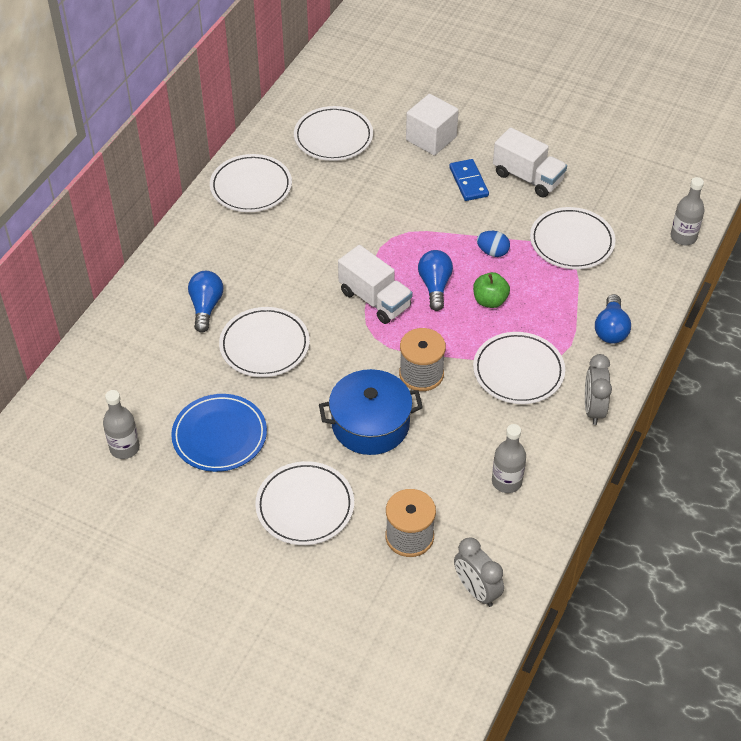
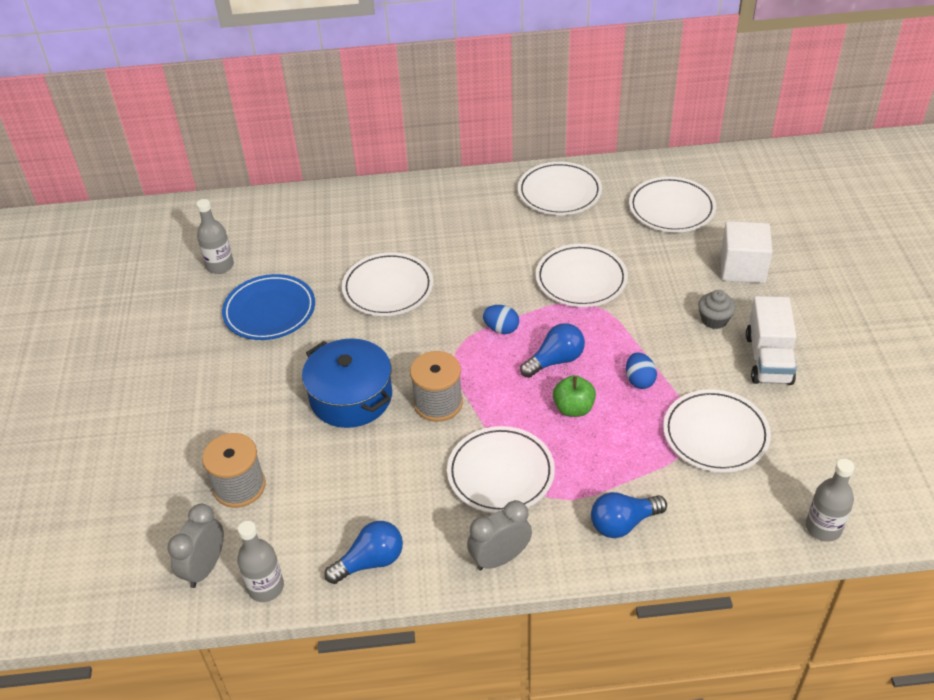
camera: 60 degrees right, 5 degrees down
blue light bulb [188,271,223,333] -> blue light bulb moved to [324,521,403,584]
white plate [255,461,354,545] -> white plate moved to [536,244,628,307]
white truck [338,245,413,324] -> blue egg [483,305,519,334]
blue domino [449,159,489,201] -> grey cupcake [698,290,736,329]
grey bottle [492,424,526,493] -> grey bottle moved to [237,521,284,602]

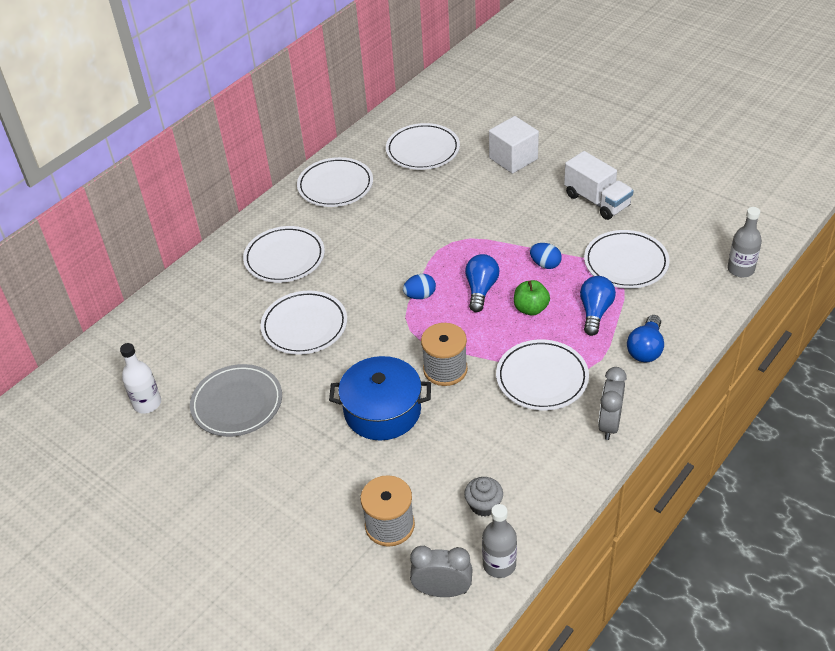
camera: 45 degrees left, 0 degrees up
grey clock [168,504,224,588] -> grey clock turned 120 degrees clockwise [410,546,473,597]
grey bottle [196,199,234,274] -> white bottle [120,343,161,414]
blue plate [222,274,315,340] -> grey plate [190,364,282,437]
blue light bulb [324,521,403,584] -> blue light bulb moved to [580,276,616,336]
white plate [536,244,628,307] -> white plate moved to [243,226,325,283]
grey cupcake [698,290,736,329] -> grey cupcake moved to [464,477,503,517]

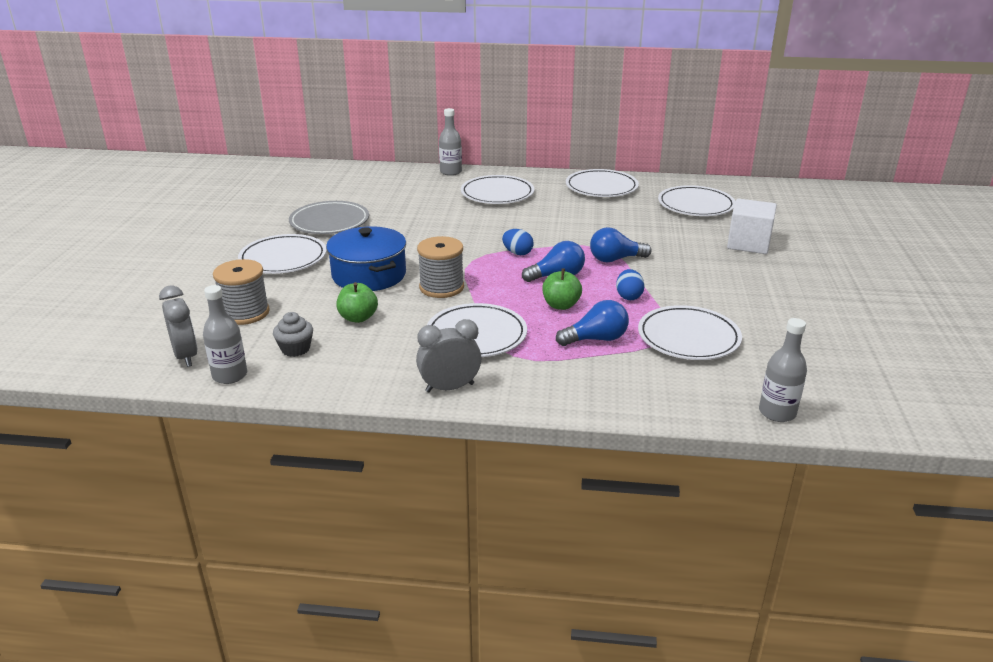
camera: 55 degrees right, 15 degrees down
white bottle [120,343,161,414] -> none
white plate [260,291,347,355] -> white plate moved to [238,234,327,274]
white truck [564,151,634,220] -> none
blue light bulb [627,315,664,362] -> blue light bulb moved to [590,227,652,262]
none -> green apple [336,282,378,323]
none -> grey bottle [439,108,462,176]

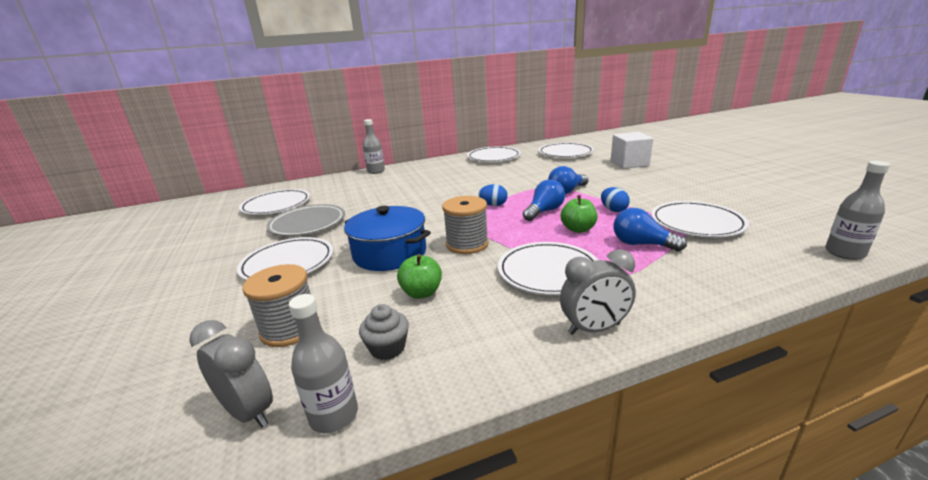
camera: 25 degrees left, 5 degrees down
grey clock [416,319,481,393] -> grey clock turned 150 degrees counterclockwise [560,250,636,335]
white plate [461,175,535,204] -> white plate moved to [239,189,310,215]
blue light bulb [556,300,629,346] -> blue light bulb turned 105 degrees counterclockwise [613,208,687,251]

